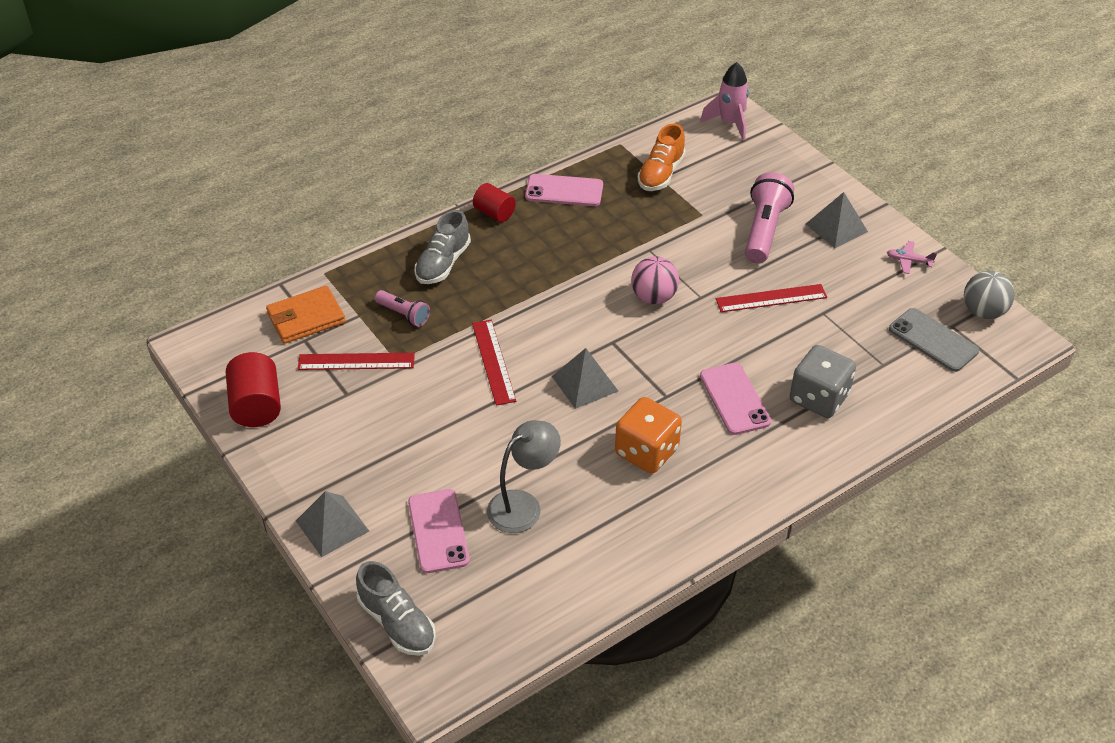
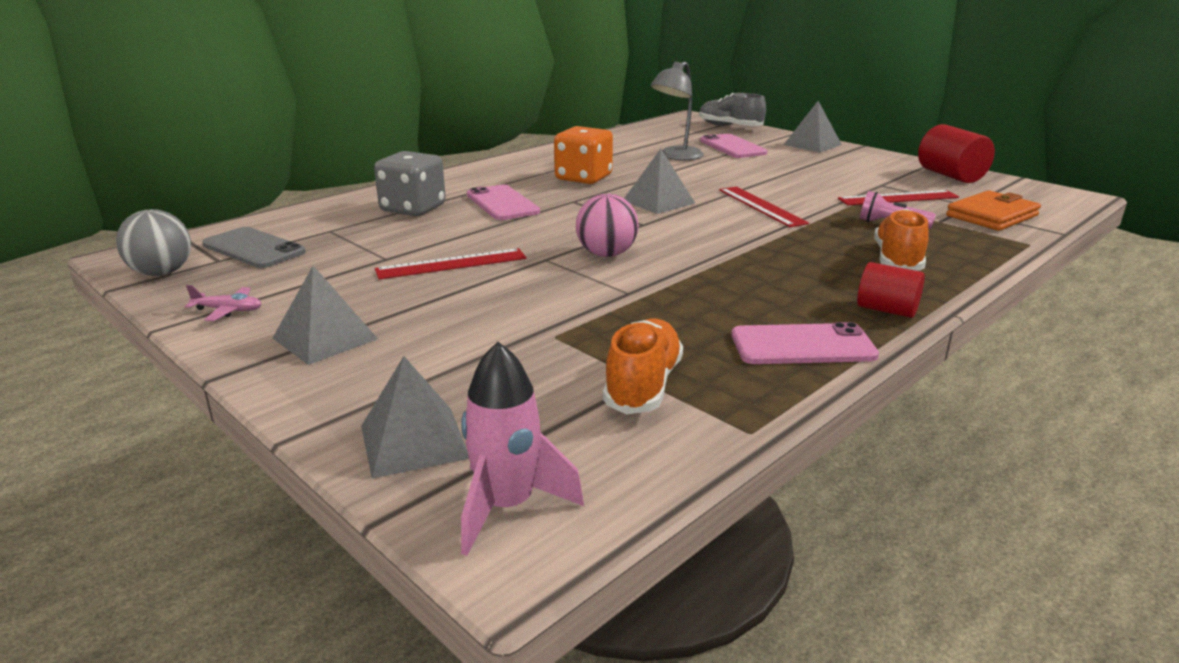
camera: 170 degrees right, 20 degrees down
grey shoe [414,210,471,284] -> orange shoe [874,209,929,271]
pink flashlight [745,172,794,264] -> none
none -> grey pyramid [361,356,469,479]

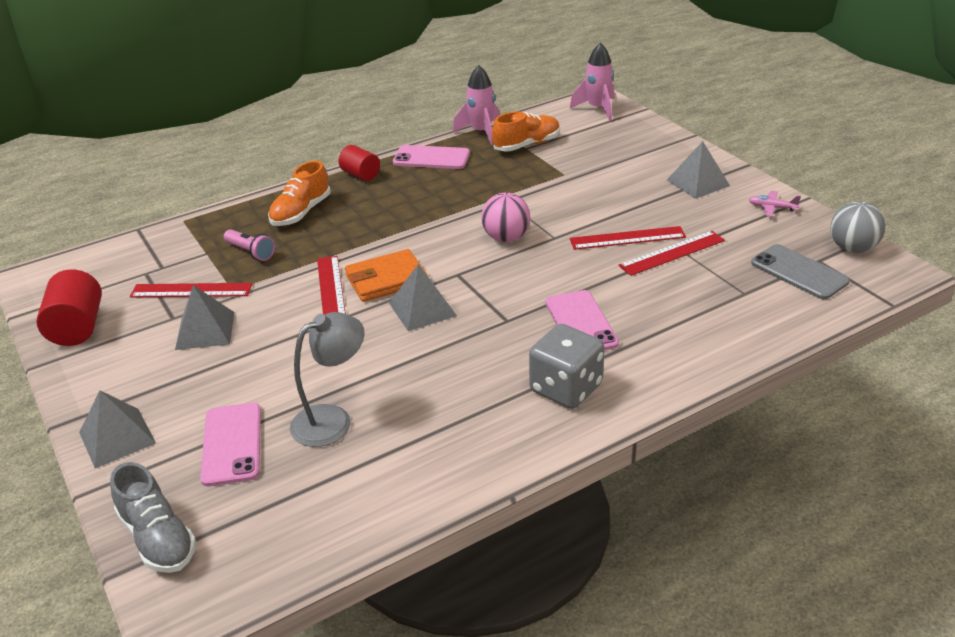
camera: 165 degrees left, 10 degrees up
grey pyramid [361,356,469,479] -> grey pyramid moved to [175,285,235,350]
grey dice [374,151,446,216] -> grey dice moved to [529,324,604,409]
orange dice [554,126,613,184] -> none
orange shoe [603,318,683,414] -> orange shoe turned 150 degrees counterclockwise [492,112,560,151]
orange wallet [946,190,1041,231] -> orange wallet moved to [345,249,428,302]
none -> pink rocket [453,65,499,145]
none -> red ruler [618,231,725,276]

